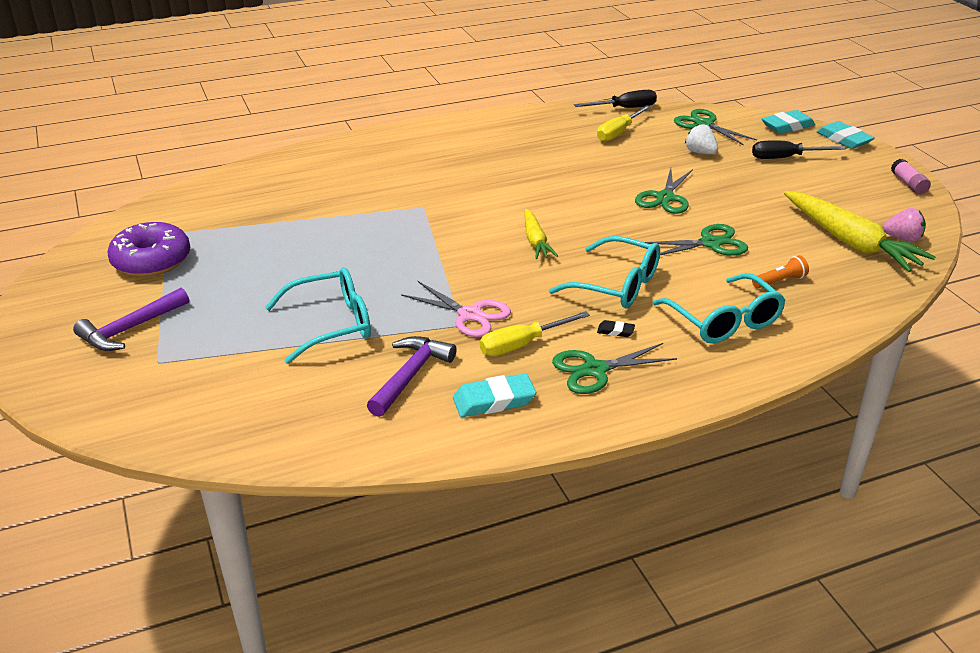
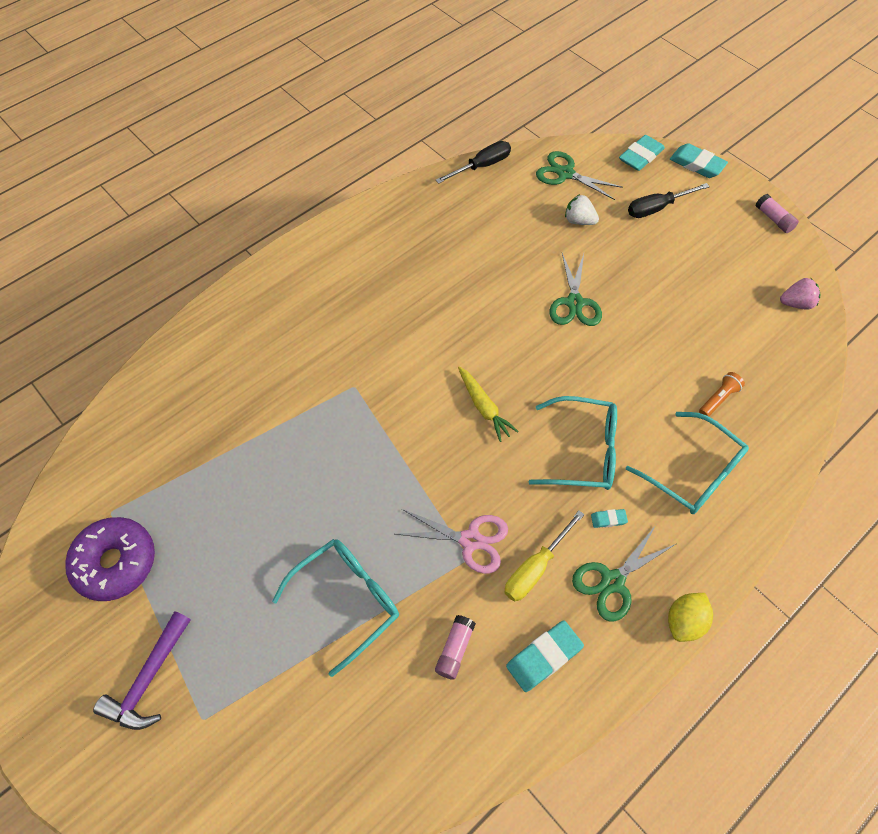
camera: 20 degrees left, 25 degrees up
purple hammer [367,336,457,417] -> pink glue stick [435,615,476,680]
yellow screwdriver [597,105,651,142] -> none
black eraser [597,320,635,337] -> turquoise eraser [591,509,628,528]
green scissors [644,224,748,256] -> none
yellow carrot [784,191,935,272] -> none
none -> yellow lemon [668,593,713,642]

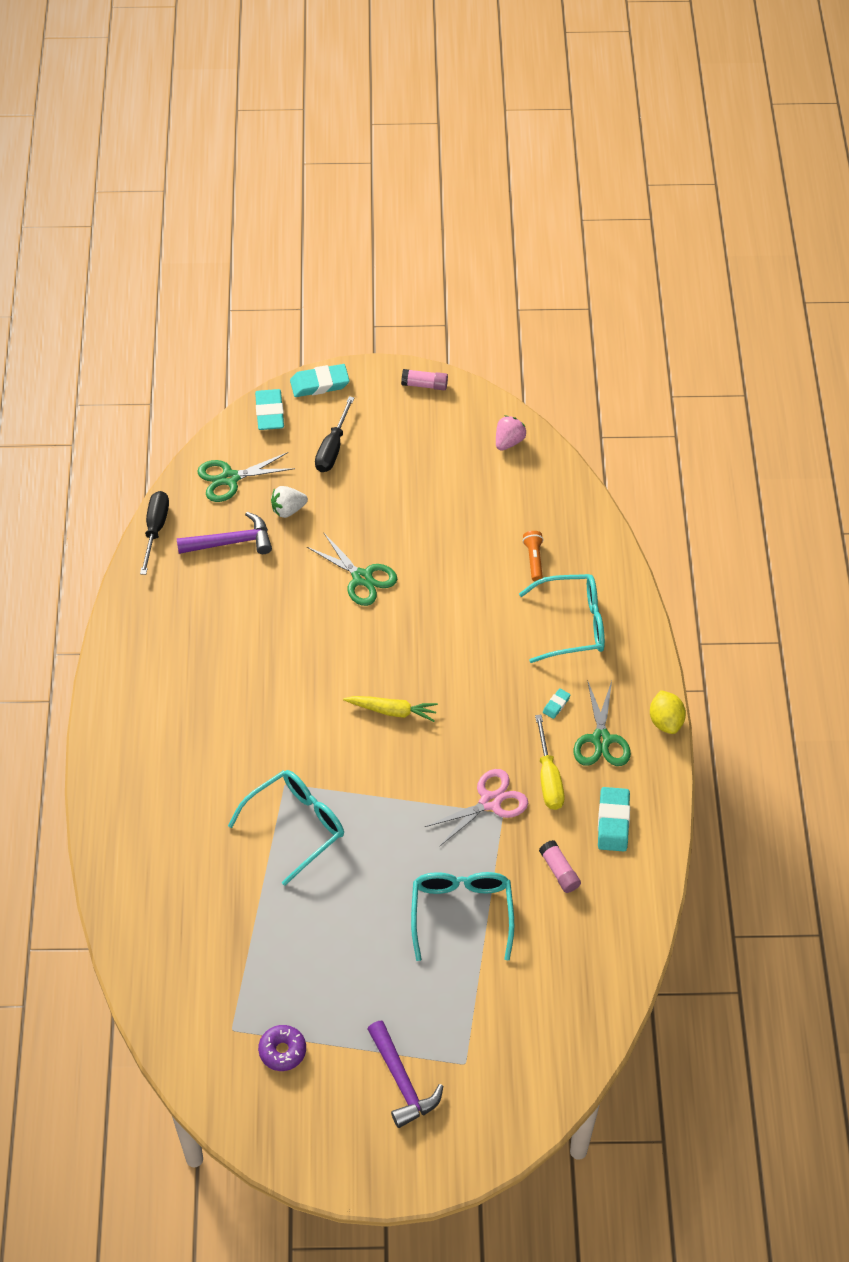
camera: 50 degrees left, 5 degrees down
purple donut [65,517,155,601] -> purple donut [258,1025,306,1071], size x0.57
turquoise glasses [529,396,617,490] -> turquoise glasses moved to [228,770,344,886]
none -> purple hammer [177,512,272,554]

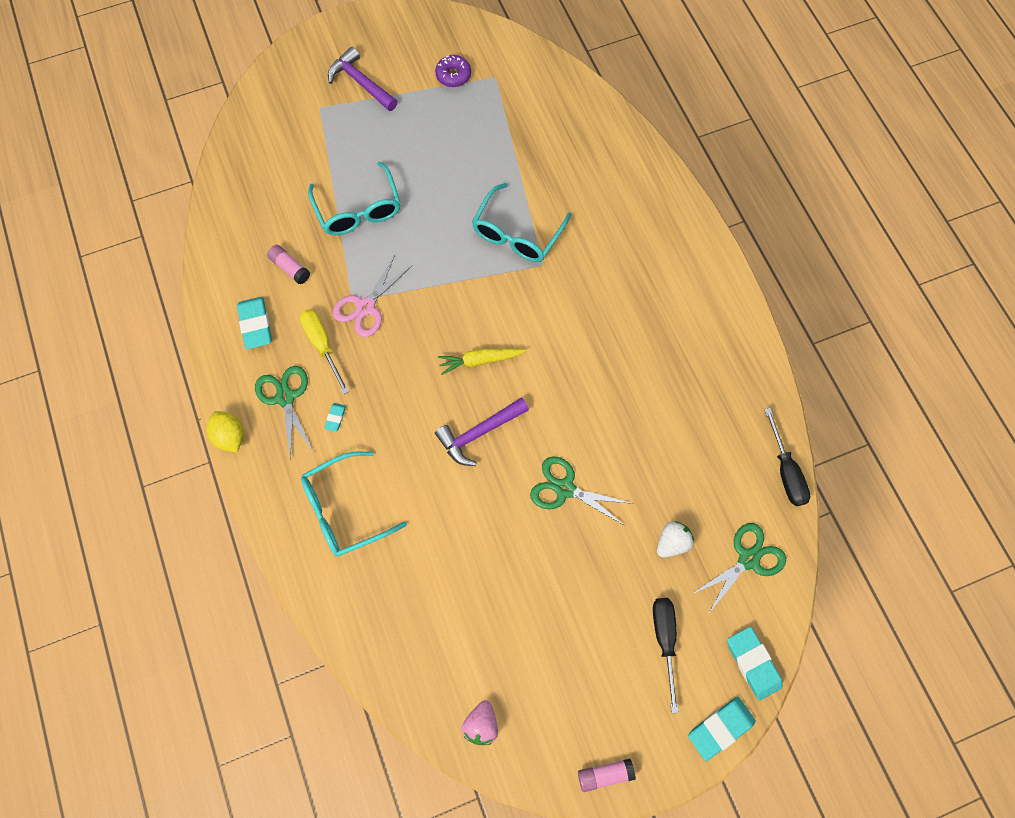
camera: 160 degrees right, 15 degrees up
purple hammer [177,512,272,554] -> purple hammer moved to [435,397,529,466]
orange flashlight [523,531,544,581] -> none

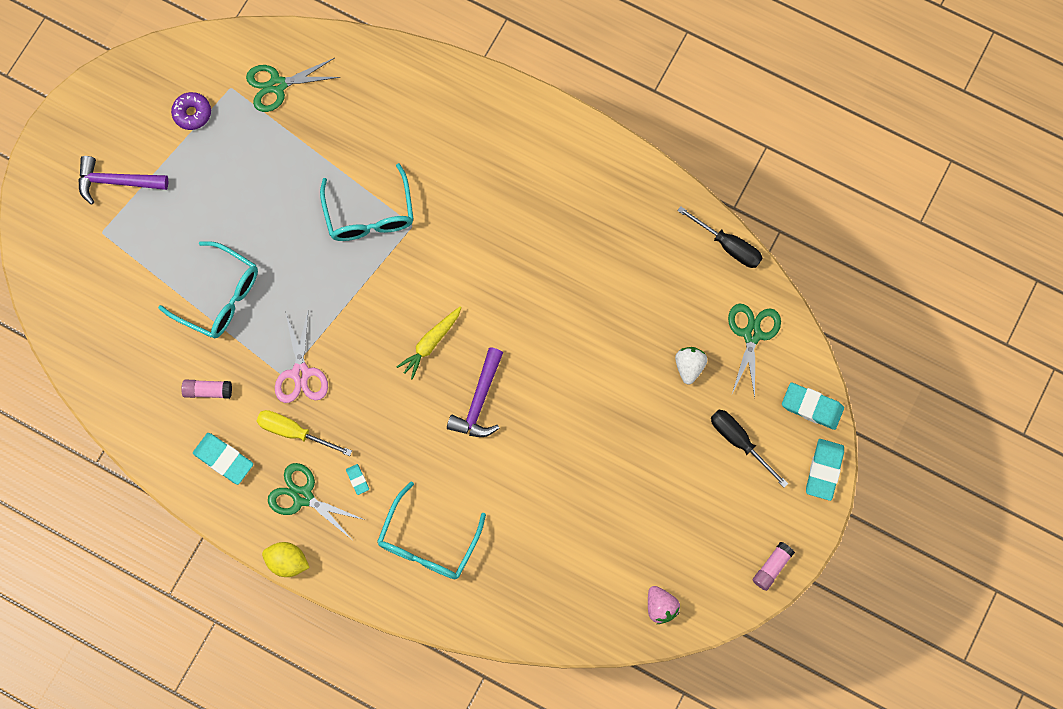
camera: 40 degrees left, 5 degrees up
green scissors [530,456,634,526] -> green scissors moved to [246,58,340,112]

